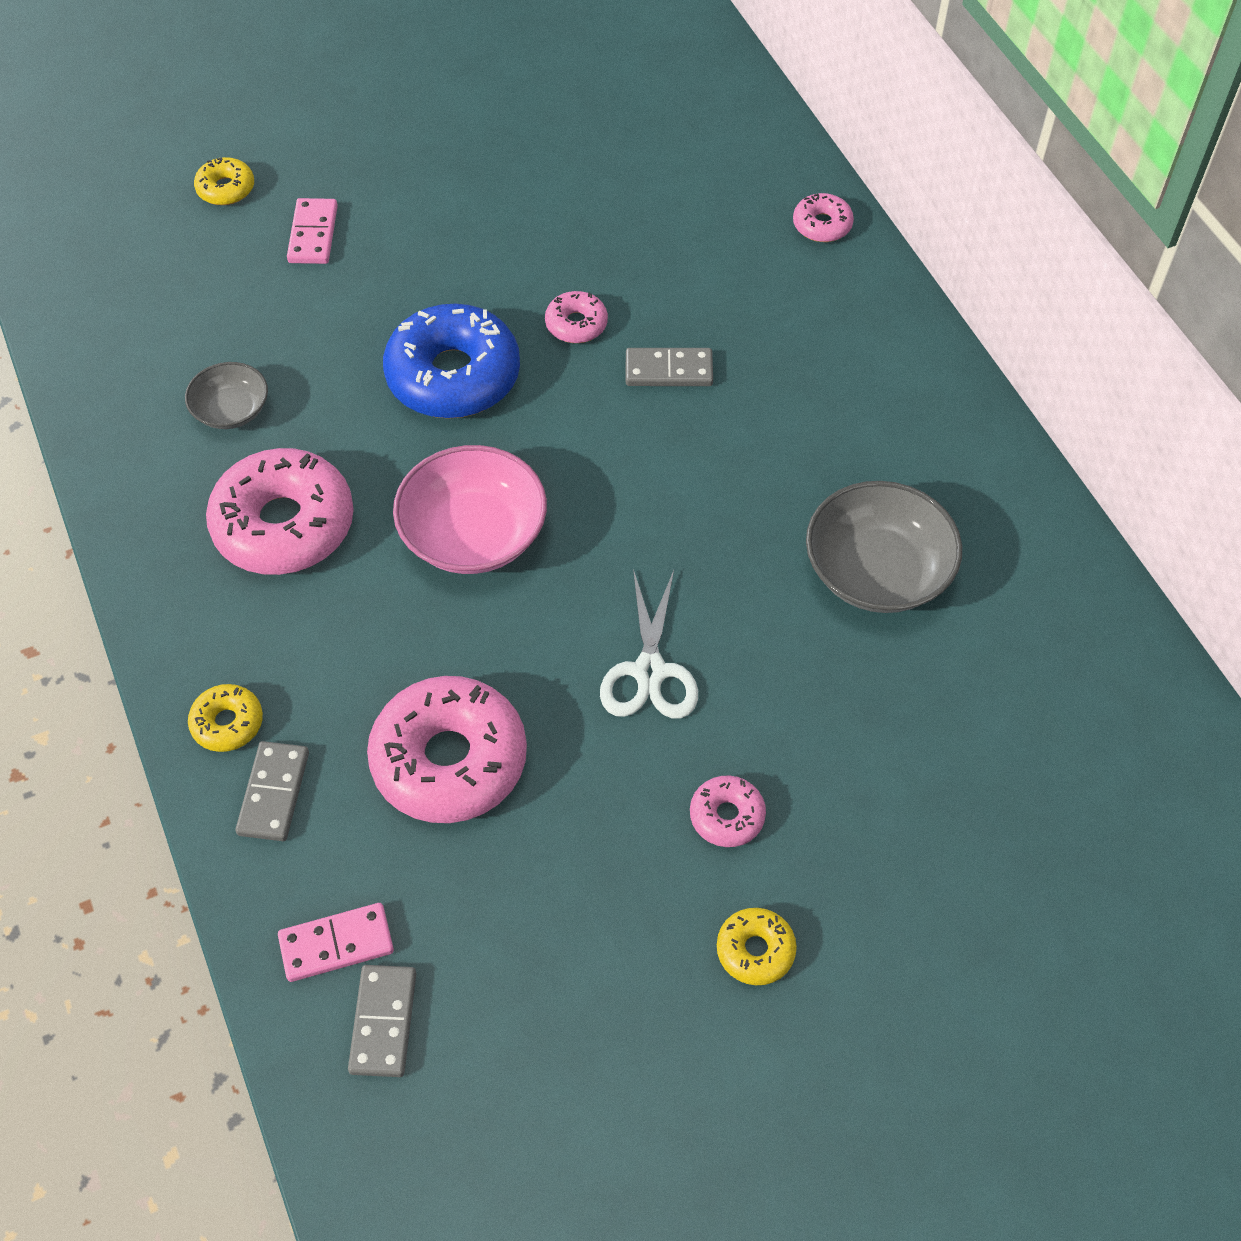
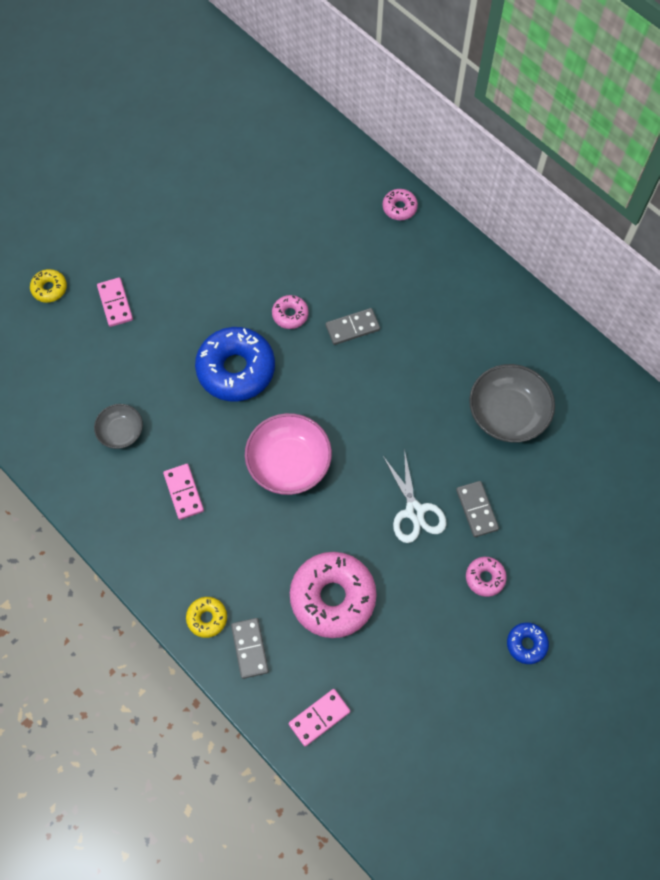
camera: 20 degrees left, 10 degrees up
pink donut [206,448,354,575] -> pink domino [163,464,204,520]
grey domino [348,965,417,1077] -> grey domino moved to [456,481,499,537]
yellow donut [717,908,797,985] -> blue donut [507,622,549,664]

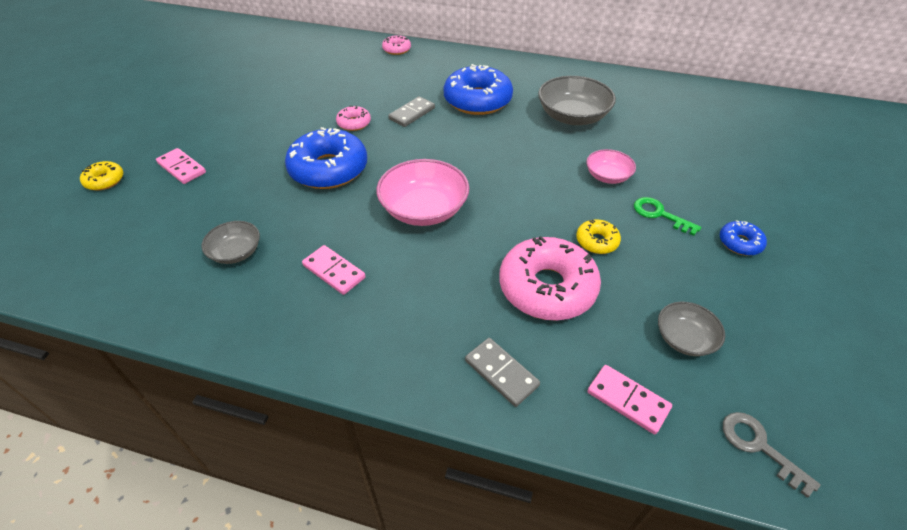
camera: 30 degrees left, 20 degrees down
yellow donut [186,597,227,638] -> yellow donut moved to [576,219,621,254]
pink domino [289,689,350,747] -> pink domino turned 75 degrees counterclockwise [588,365,672,435]
white scissors [383,449,446,543] -> none
grey domino [456,481,499,537] -> pink bowl [586,149,636,184]
pink donut [466,557,507,597] -> green key [634,197,701,236]
none -> blue donut [444,64,513,115]
none -> grey bowl [658,302,725,356]
none -> grey key [723,412,821,498]

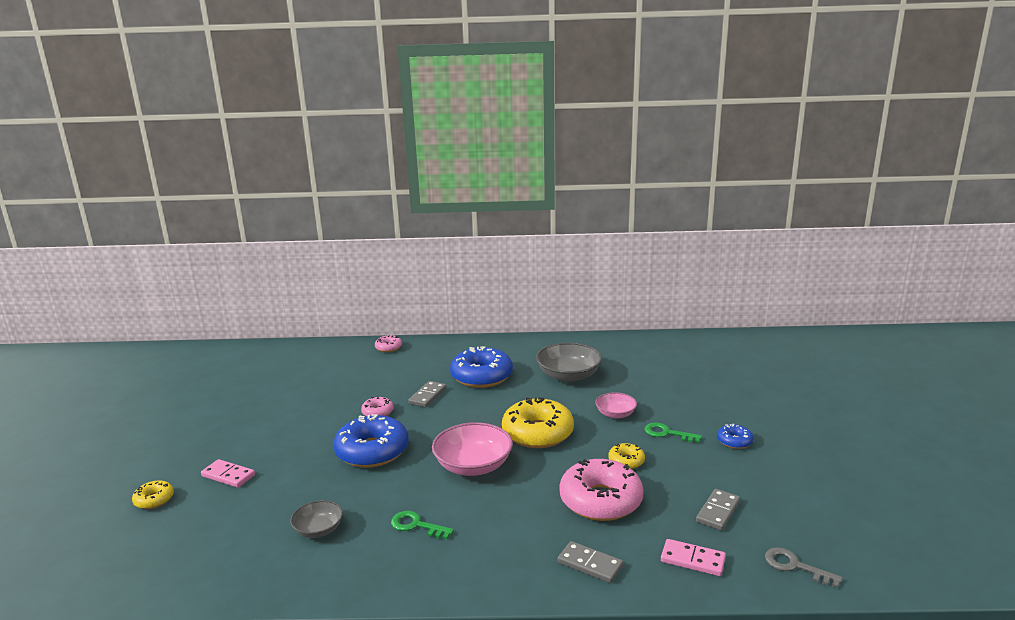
camera: 15 degrees left, 25 degrees down
pink domino [302,245,366,295] -> green key [391,511,454,539]
grey bowl [658,302,725,356] -> grey domino [696,489,740,531]
none -> yellow donut [502,398,574,448]

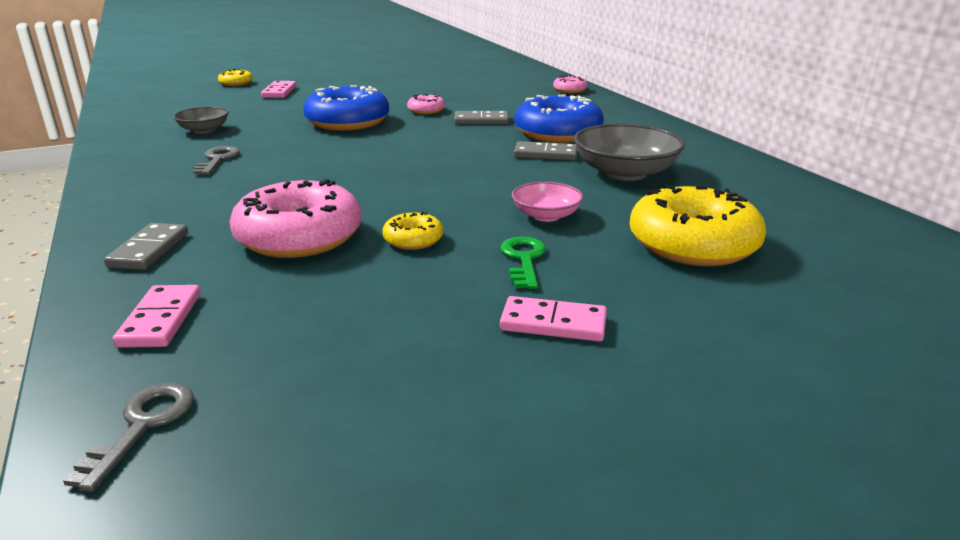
camera: 65 degrees right, 5 degrees up
green key [391,511,454,539] -> grey key [193,146,240,175]
pink bowl [432,422,513,476] -> none
yellow donut [502,398,574,448] -> yellow donut moved to [630,185,766,266]
grey domino [696,489,740,531] -> grey domino moved to [514,141,577,160]
blue donut [717,424,754,449] -> pink domino [500,296,607,342]

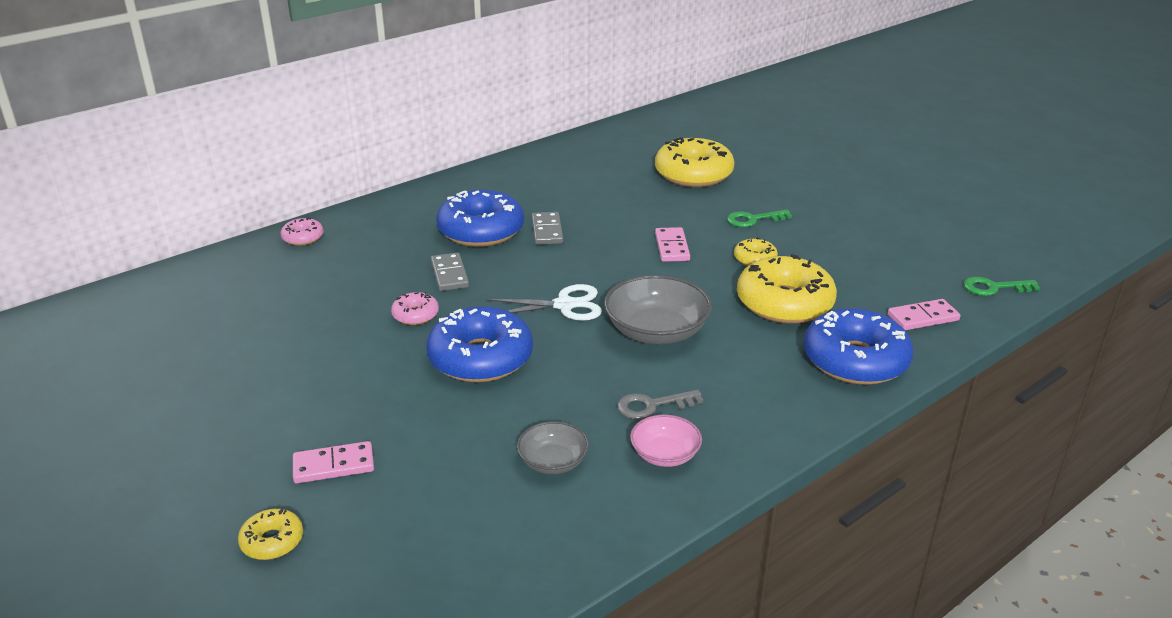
camera: 105 degrees left, 5 degrees up
grey key [63,383,194,492] -> green key [964,277,1040,296]
grey domino [104,223,188,270] -> blue donut [803,308,914,385]
pink donut [229,179,362,258] -> yellow donut [737,254,837,324]
pink domino [500,296,607,342] -> pink domino moved to [655,227,690,262]
pink bowl [512,182,583,222] -> pink bowl moved to [630,415,702,467]
grey bowl [574,123,685,181] -> grey bowl moved to [604,275,712,345]
none -> white scissors [486,284,602,321]

